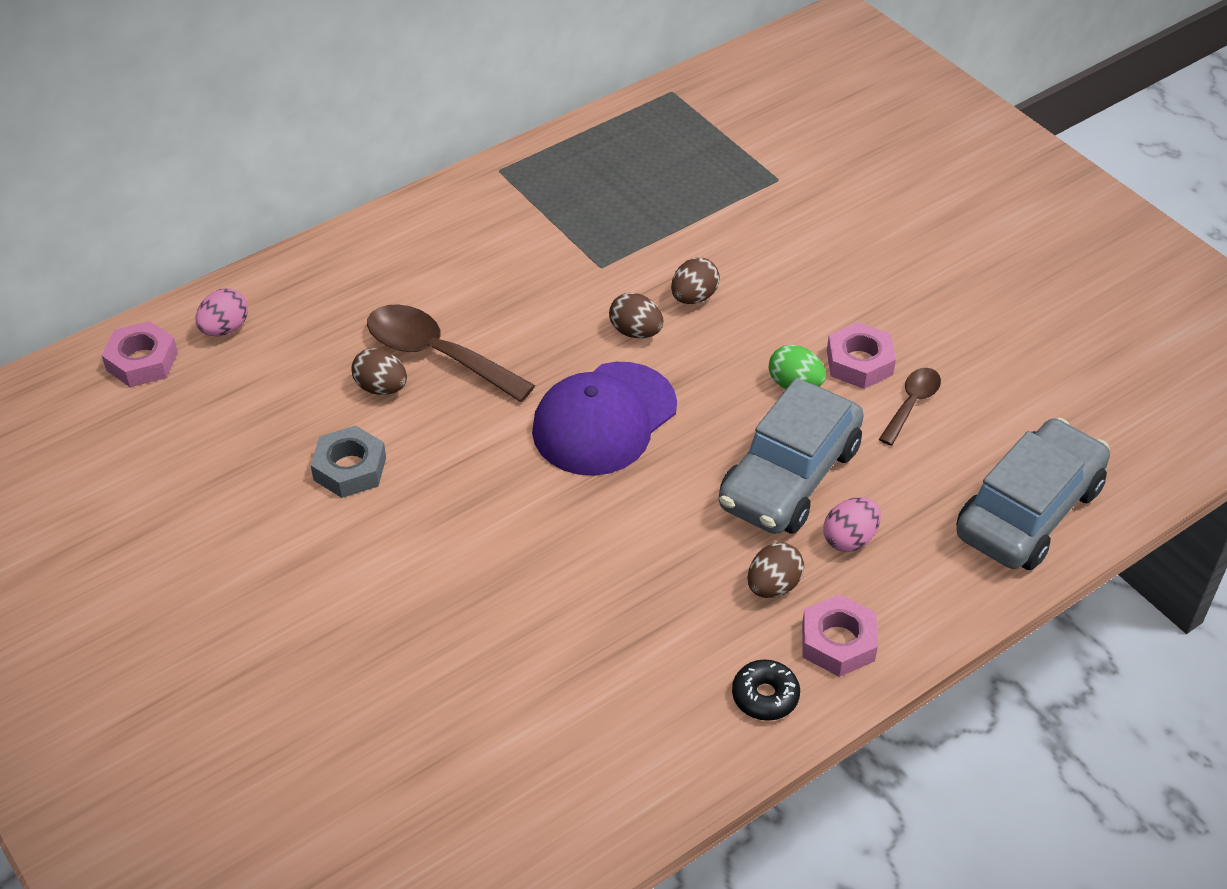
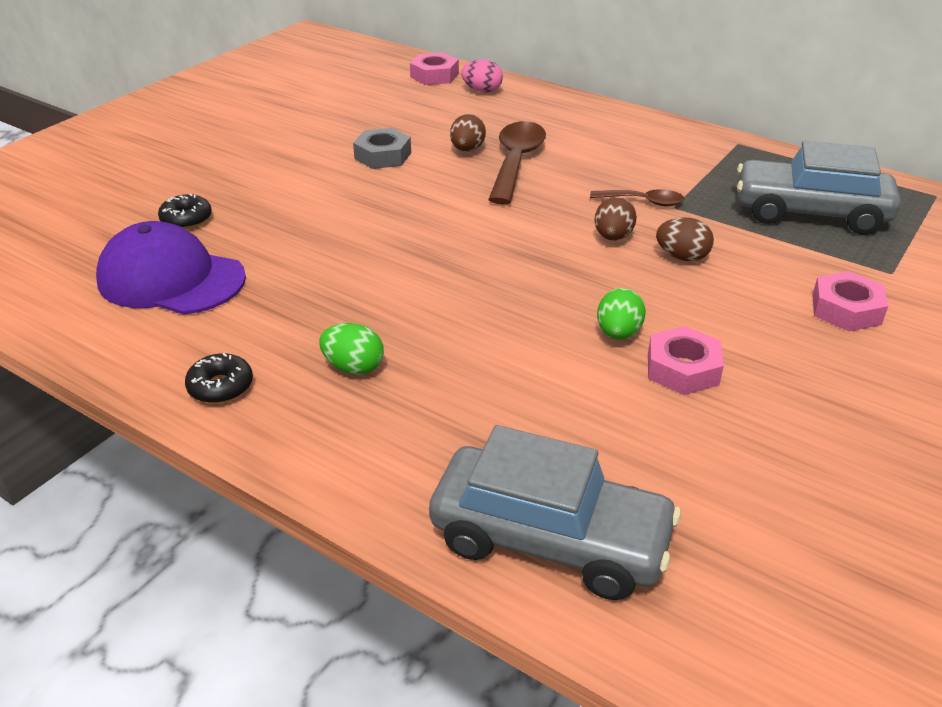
camera: 70 degrees right, 10 degrees down
purple cap [532,362,677,476] -> purple cap moved to [96,221,246,314]
grey car [719,378,864,534] -> grey car moved to [737,141,901,235]
brown egg [747,542,804,598] -> green egg [319,323,384,375]
pink nut [802,594,878,677] -> pink nut moved to [812,271,888,331]
pink egg [823,497,881,552] -> none
brown spoon [879,368,941,446] -> brown spoon moved to [590,189,685,206]
none -> black donut [158,194,212,229]

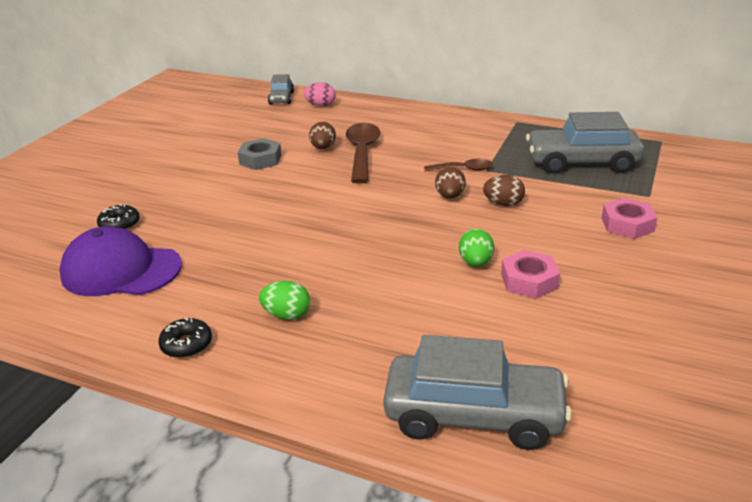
camera: 10 degrees left, 5 degrees down
pink nut [410,53,459,85] -> grey car [268,74,294,105]

